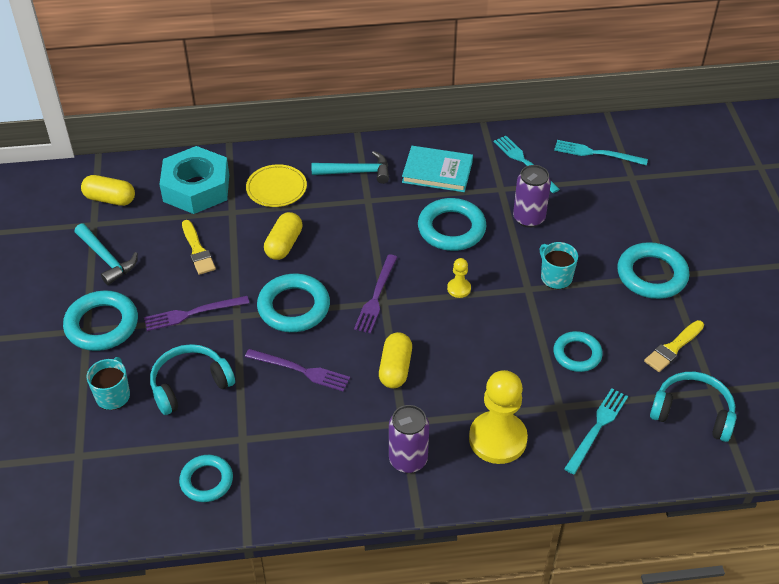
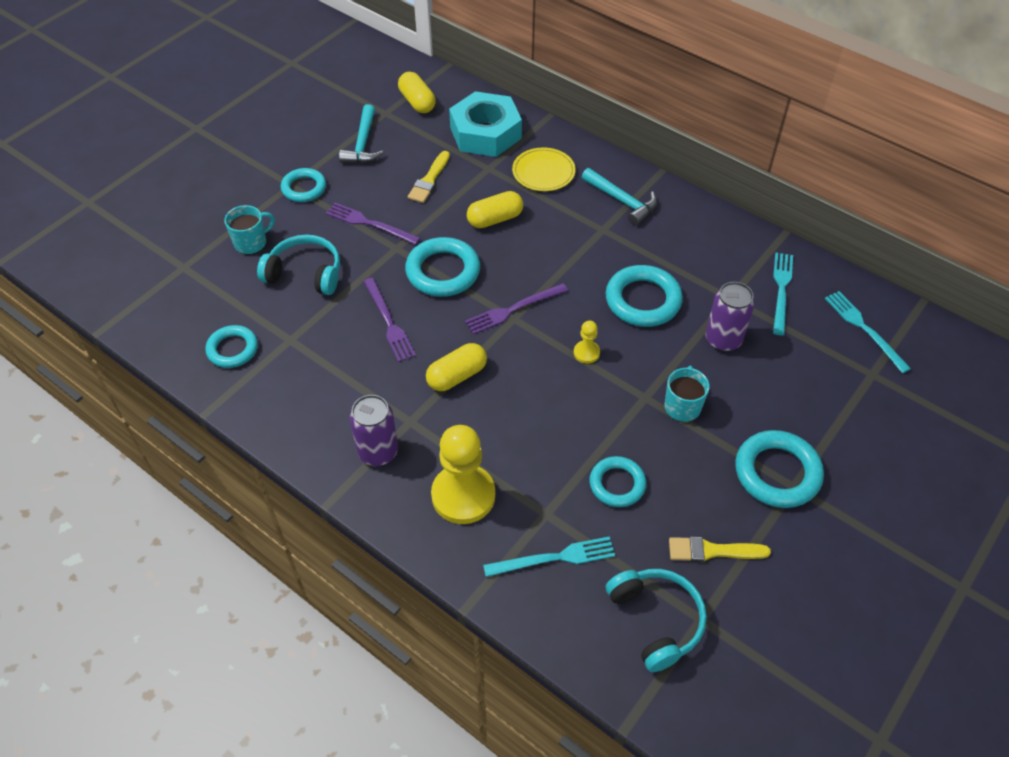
camera: 45 degrees right, 5 degrees up
turquoise ring [63,290,138,351] -> turquoise ring [281,168,326,202], size x0.65
turquoise book [402,146,473,192] -> none

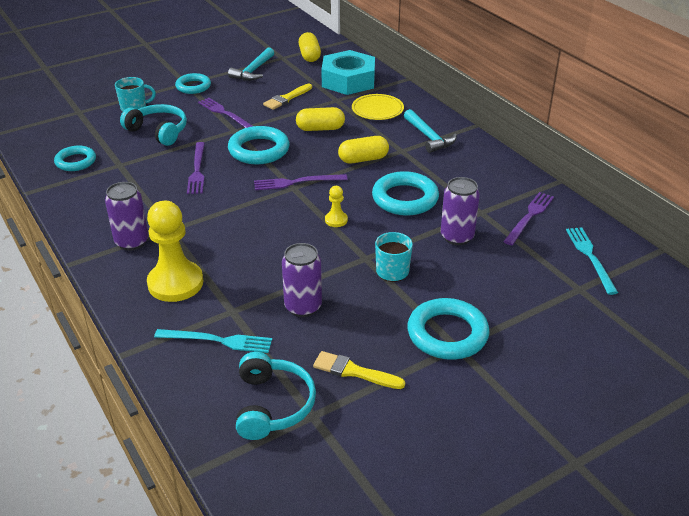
camera: 20 degrees right, 15 degrees down
yellow capsule [426,343,487,391] -> yellow capsule moved to [338,136,389,164]
turquoise ring [589,456,646,507] -> purple can [282,243,322,317]
turquoise fork [773,253,793,336] -> purple fork [503,192,554,245]

